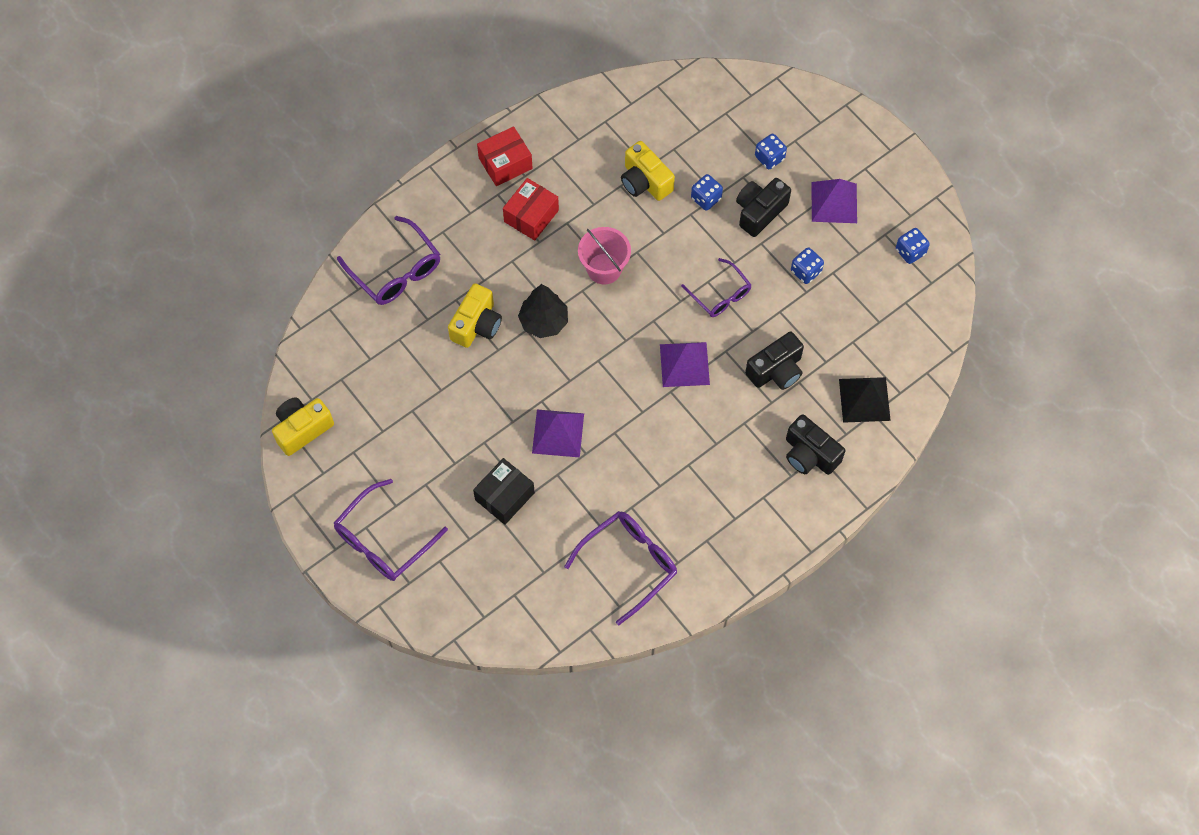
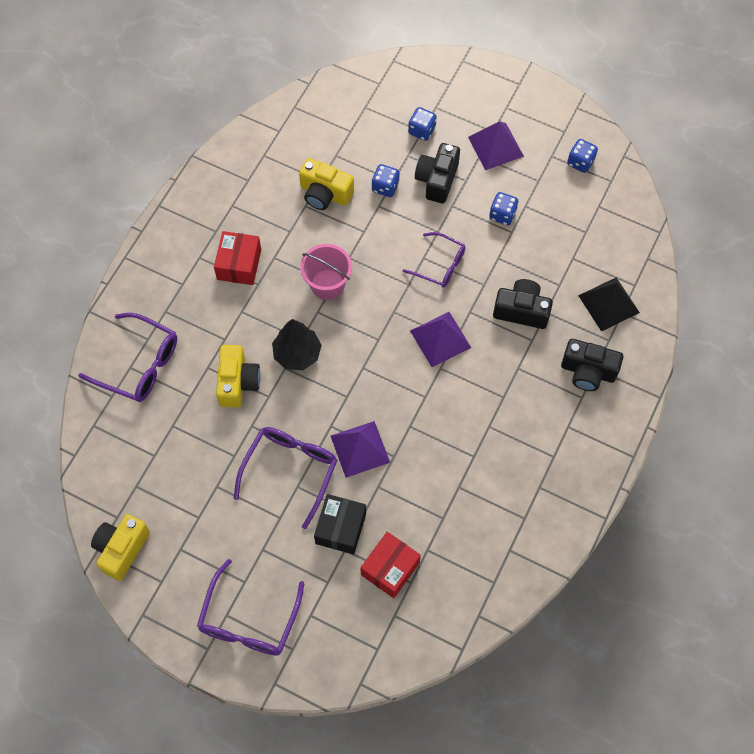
camera: 25 degrees left, 0 degrees up
red box [477,126,533,186] -> red box moved to [360,532,421,598]
purple glasses [564,511,677,625] -> purple glasses moved to [234,427,337,529]
black camera [745,332,804,390] -> black camera turned 105 degrees counterclockwise [493,279,553,329]

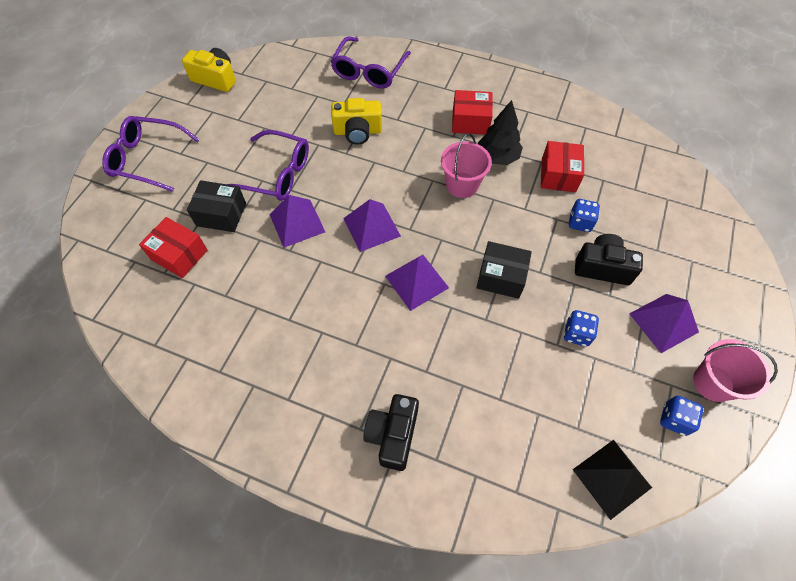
camera: 85 degrees right, 5 degrees down
black tree [272,319,322,370] -> black tree moved to [478,100,523,165]
yellow camera [299,158,354,210] -> red box [541,141,584,192]
purple glasses [402,232,466,288] -> black box [476,241,532,299]
blue dice [408,107,437,141] -> none
black camera [493,279,553,329] -> none
black pyramid [578,277,640,332] -> black pyramid moved to [572,440,652,520]
none -> purple pyramid [343,199,401,252]
none -> pink bucket [693,339,778,402]

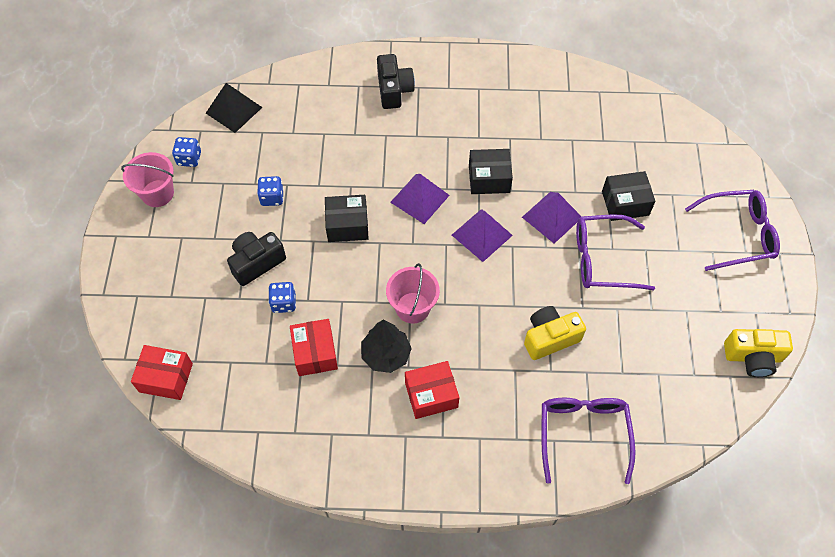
camera: 160 degrees right, 0 degrees up
red box [139,217,208,278] -> red box moved to [131,345,193,400]
black camera [575,234,643,285] -> black camera turned 150 degrees clockwise [227,232,286,286]
purple pyramid [629,294,699,353] -> none
none -> black box [469,149,513,194]

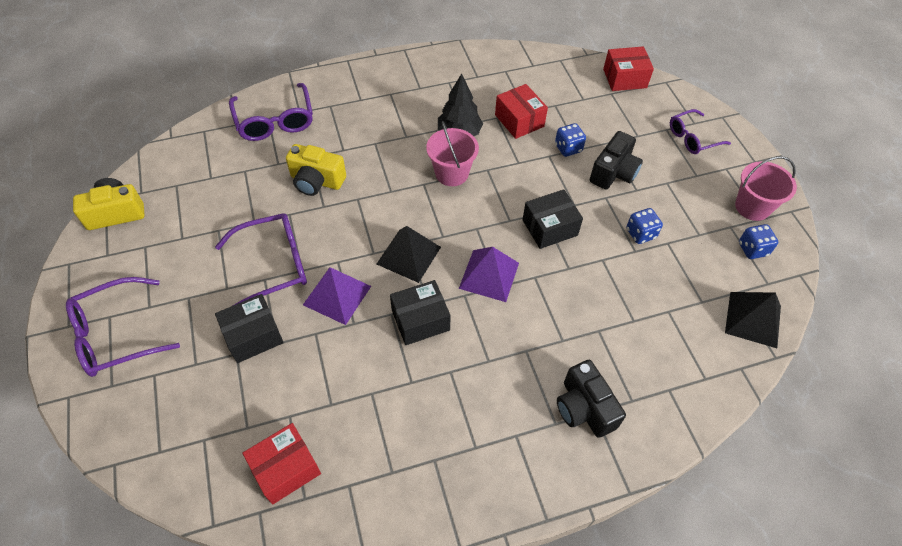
camera: 160 degrees right, 5 degrees down
red box [405,361,459,419] -> red box moved to [243,423,321,505]
purple pyramid [452,209,513,262] -> black pyramid [377,226,441,283]
yellow camera [524,306,586,360] -> yellow camera turned 60 degrees clockwise [286,144,346,196]
none -> purple glasses [670,109,731,154]

